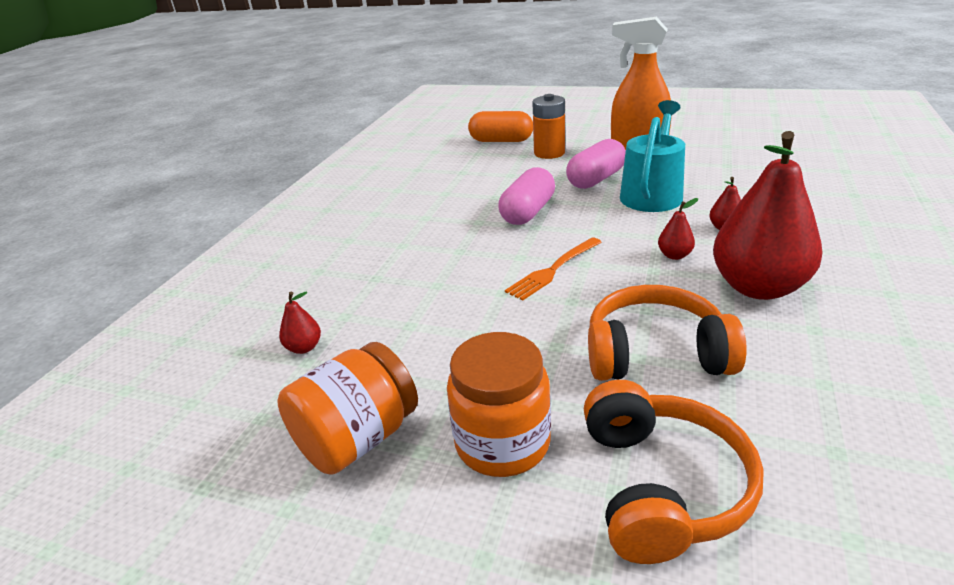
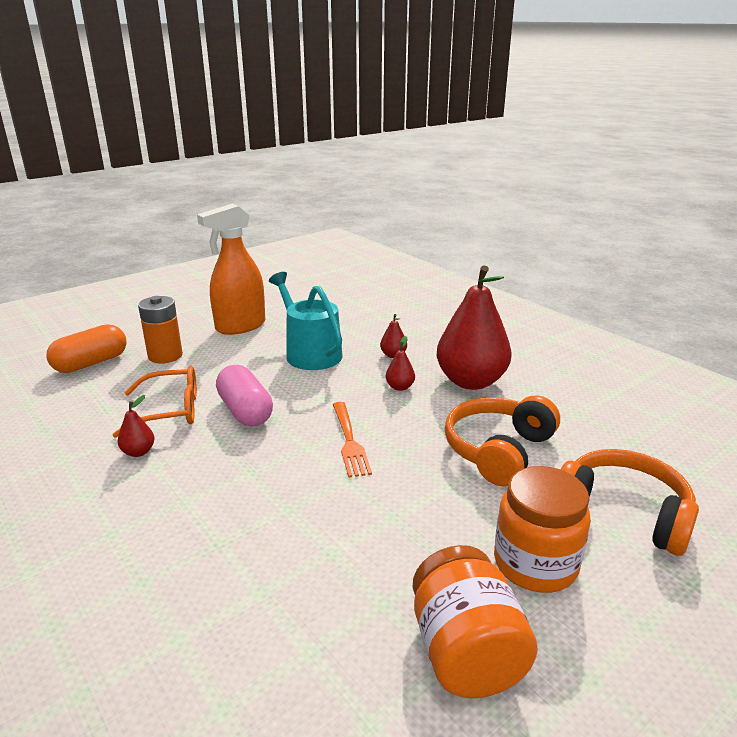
camera: 60 degrees left, 5 degrees down
red pear [279,291,321,354] -> red pear moved to [118,395,154,457]
pink capsule [566,139,626,189] -> none
none -> orange glasses [113,366,197,438]

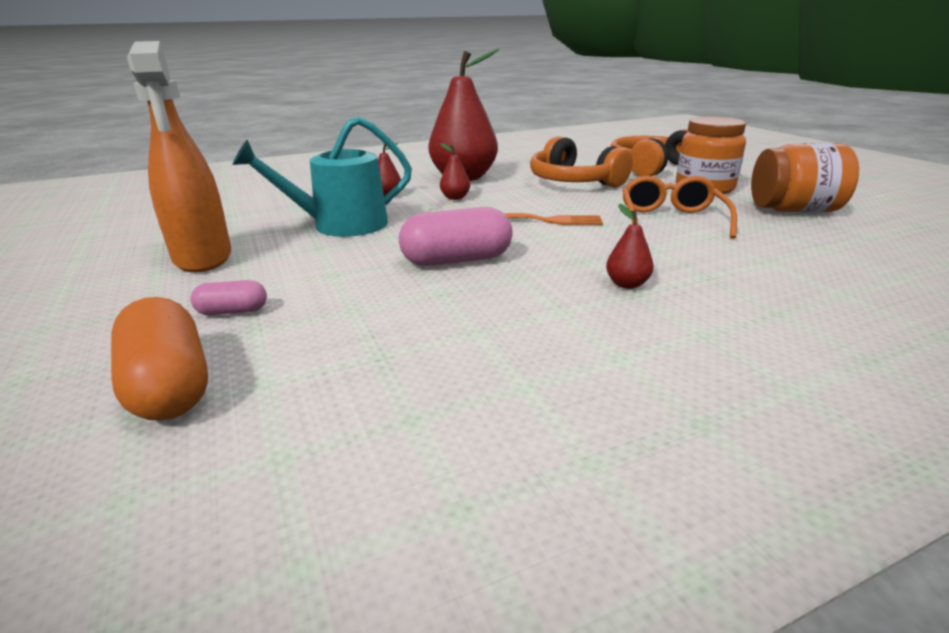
camera: 75 degrees left, 0 degrees up
orange glasses [113,366,197,438] -> orange glasses moved to [622,176,737,239]
red pear [118,395,154,457] -> red pear moved to [606,204,654,289]
orange battery [138,296,183,363] -> pink capsule [191,280,267,315]

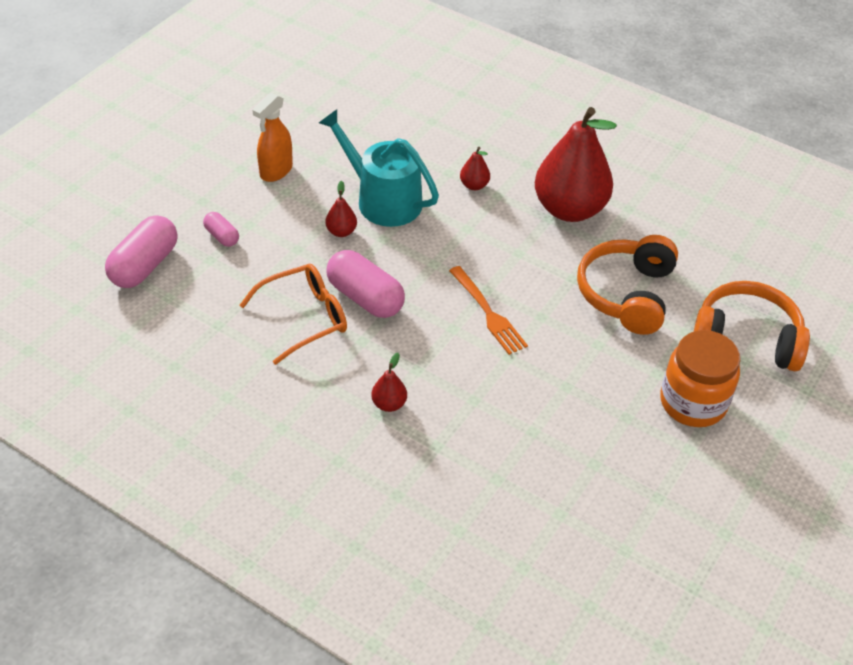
camera: 55 degrees right, 20 degrees up
orange capsule [111,297,208,421] -> pink capsule [105,215,178,288]
orange spray bottle [127,41,231,272] -> orange spray bottle [252,93,293,182], size x0.63
red pear [440,143,470,200] -> red pear moved to [325,181,357,237]
orange glasses [622,176,737,239] -> orange glasses moved to [240,264,347,365]
orange jar [751,143,859,212] -> none

